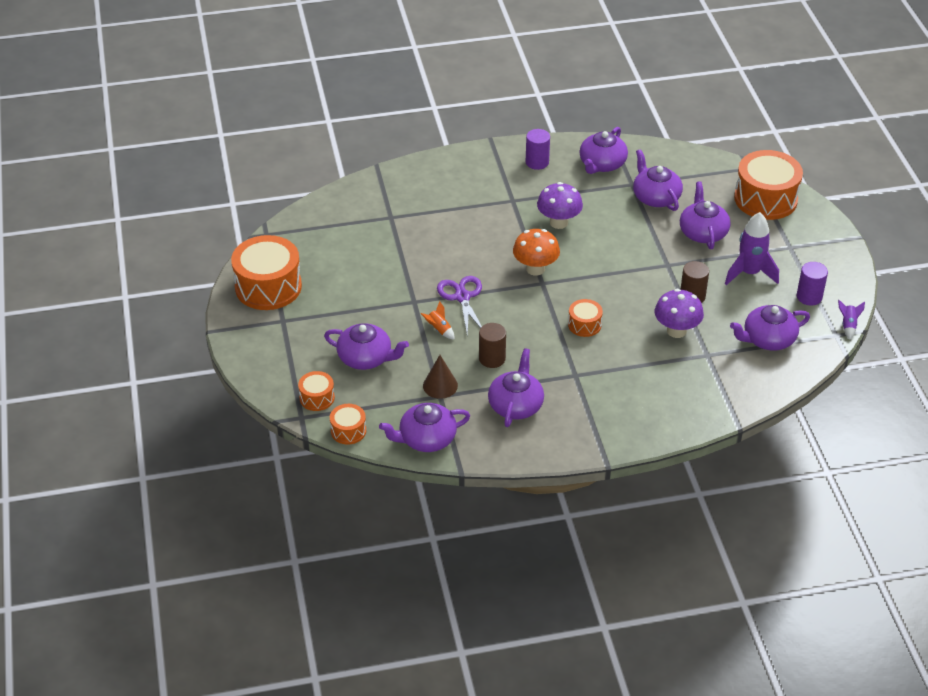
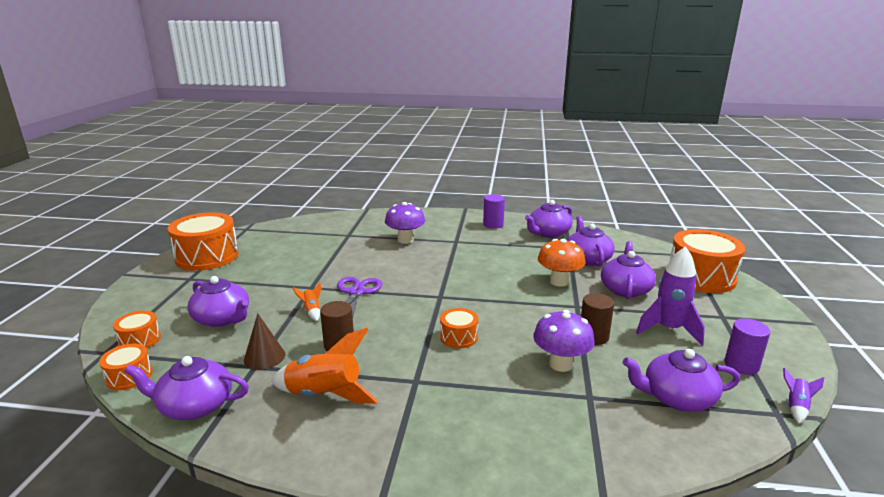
camera: 20 degrees right, 20 degrees down
purple teapot [488,348,544,427] -> orange rocket [271,328,378,403]
orange mushroom [513,229,560,276] -> orange mushroom moved to [538,239,586,287]
purple mushroom [537,182,583,229] -> purple mushroom moved to [385,202,425,244]

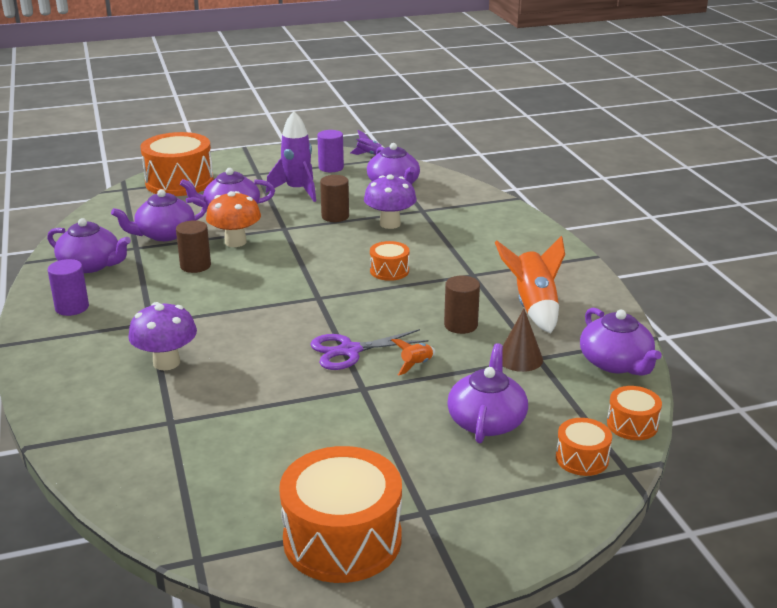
camera: 115 degrees left, 5 degrees up
none -> brown cylinder [176,220,211,273]

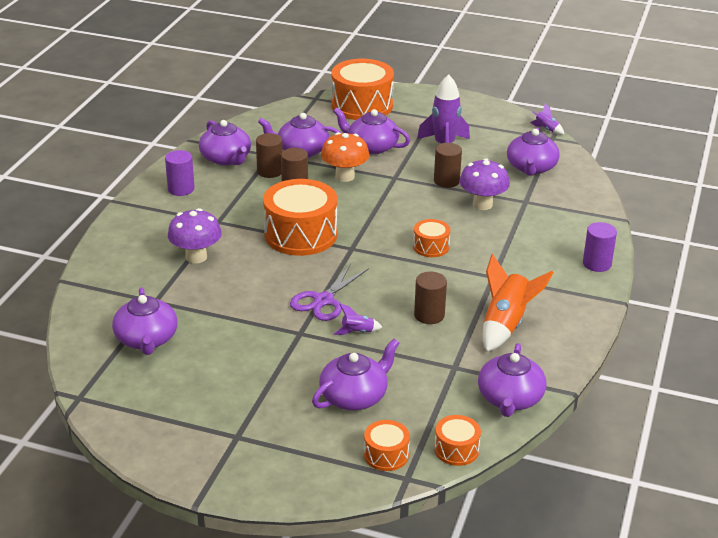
camera: 35 degrees right, 5 degrees up
orange drum [279,446,402,583] -> orange drum moved to [263,179,337,256]
purple scissors [310,329,429,370] -> purple scissors turned 75 degrees counterclockwise [290,263,369,321]
purple cylinder [317,130,344,172] -> purple cylinder moved to [583,222,617,272]
orange rocket [392,339,435,375] -> purple rocket [334,304,382,335]
brown cone [503,309,543,372] -> none
none -> purple teapot [112,287,178,355]
none -> brown cylinder [256,133,283,178]

